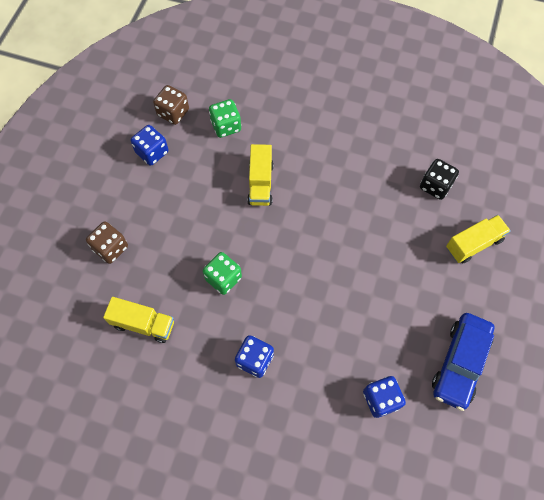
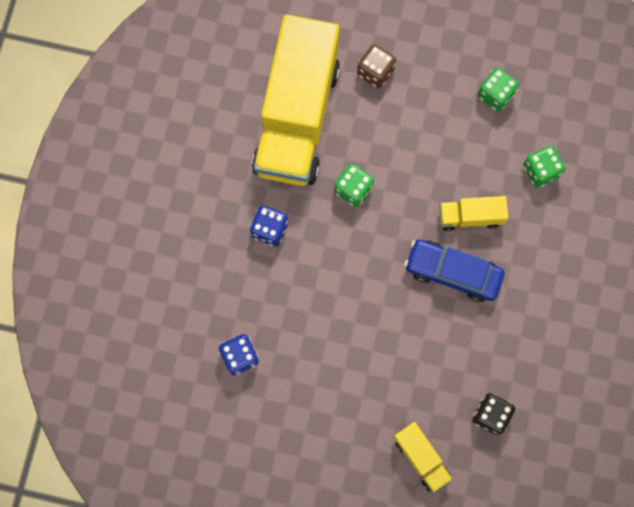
camera: 85 degrees right, 10 degrees up
yellow truck [103,297,174,343] -> yellow truck [252,14,340,186], size x2.39
blue dice [131,125,168,166] -> green dice [477,68,519,112]
brown dice [153,85,189,125] -> none
blue car [432,313,494,411] -> blue car moved to [404,240,505,302]

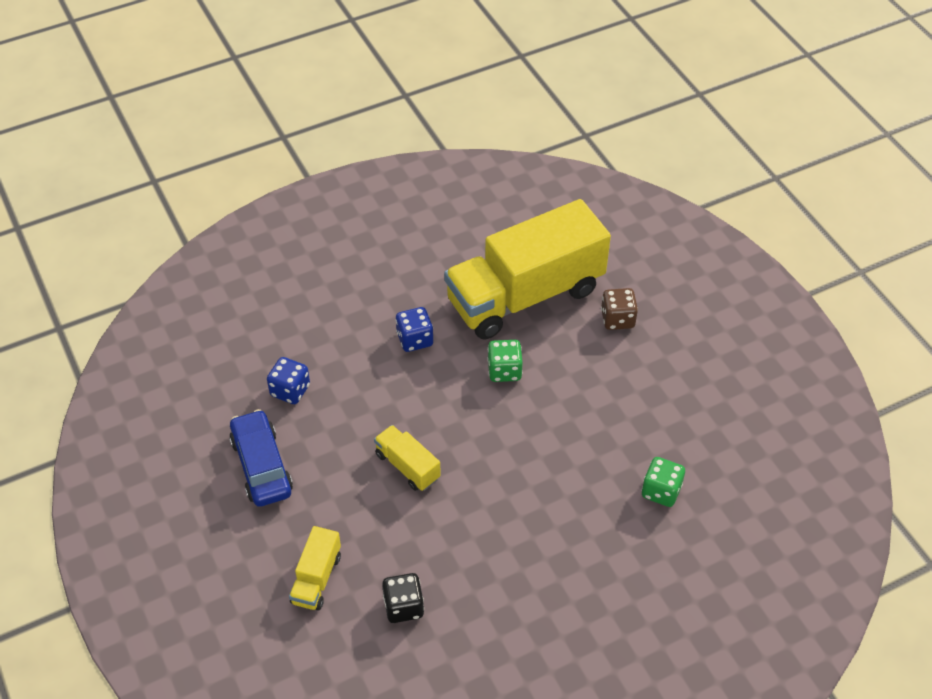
camera: 50 degrees right, 25 degrees down
blue car [404,240,505,302] -> blue car moved to [229,409,293,507]
yellow truck [439,196,508,231] -> yellow truck moved to [374,425,441,491]
green dice [477,68,519,112] -> none

